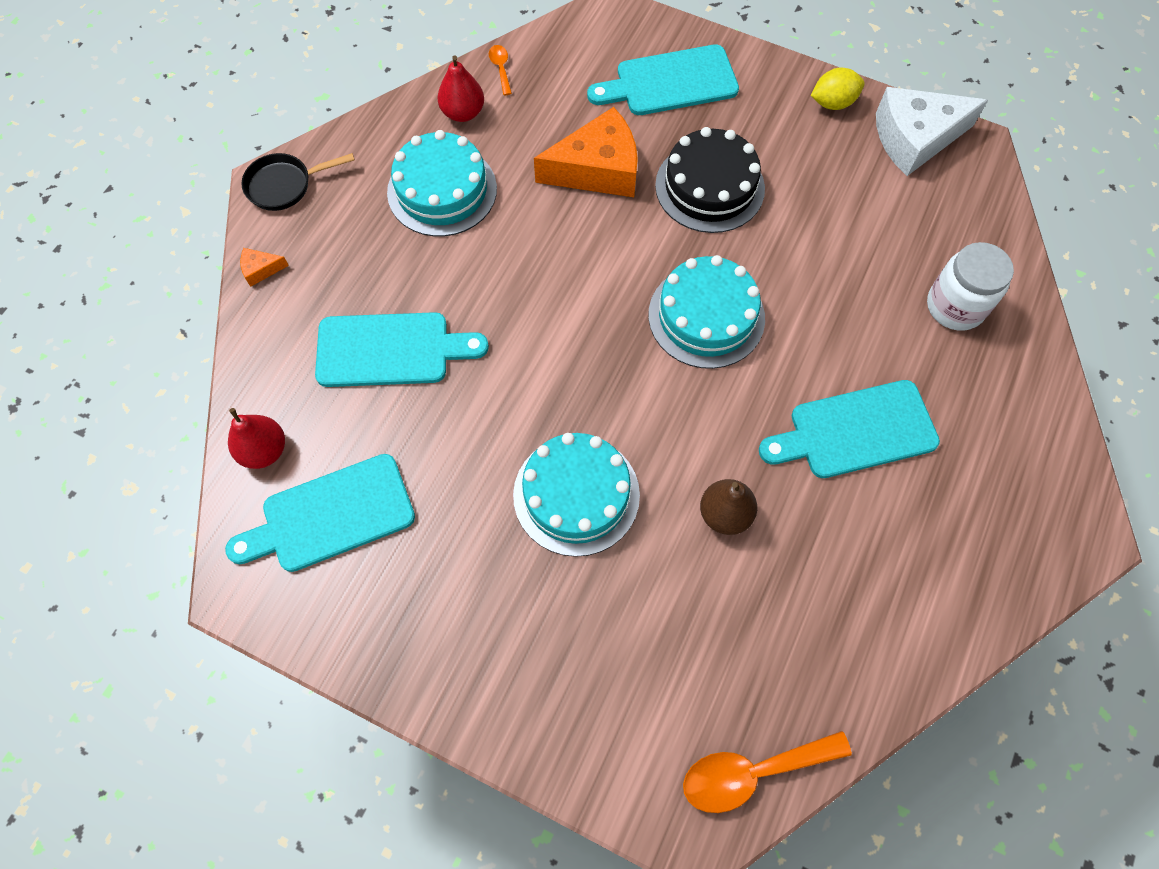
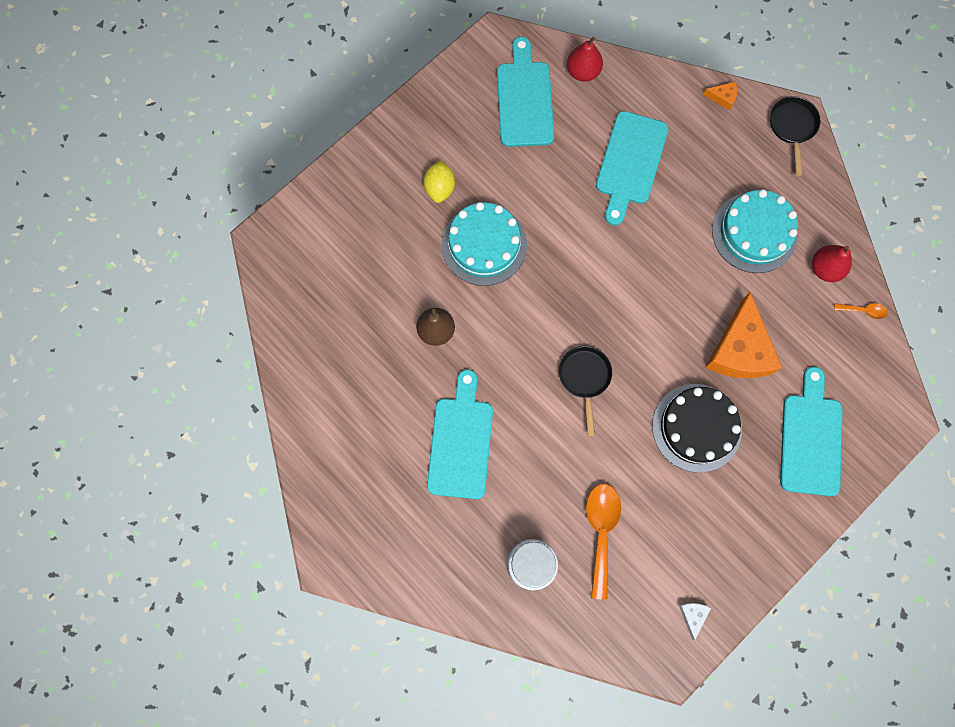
camera: 110 degrees right, 10 degrees up
orange cheese [240,248,289,287] -> orange cheese turned 90 degrees clockwise [703,81,737,110]
turquoise cake [648,255,765,369] -> black pan [559,346,612,437]
orange spoon [683,731,852,813] -> orange spoon moved to [586,484,621,600]
yellow lemon [811,68,865,110] -> yellow lemon moved to [423,160,455,203]
white cheese [876,87,988,176] -> white cheese [679,603,711,640], size x0.41

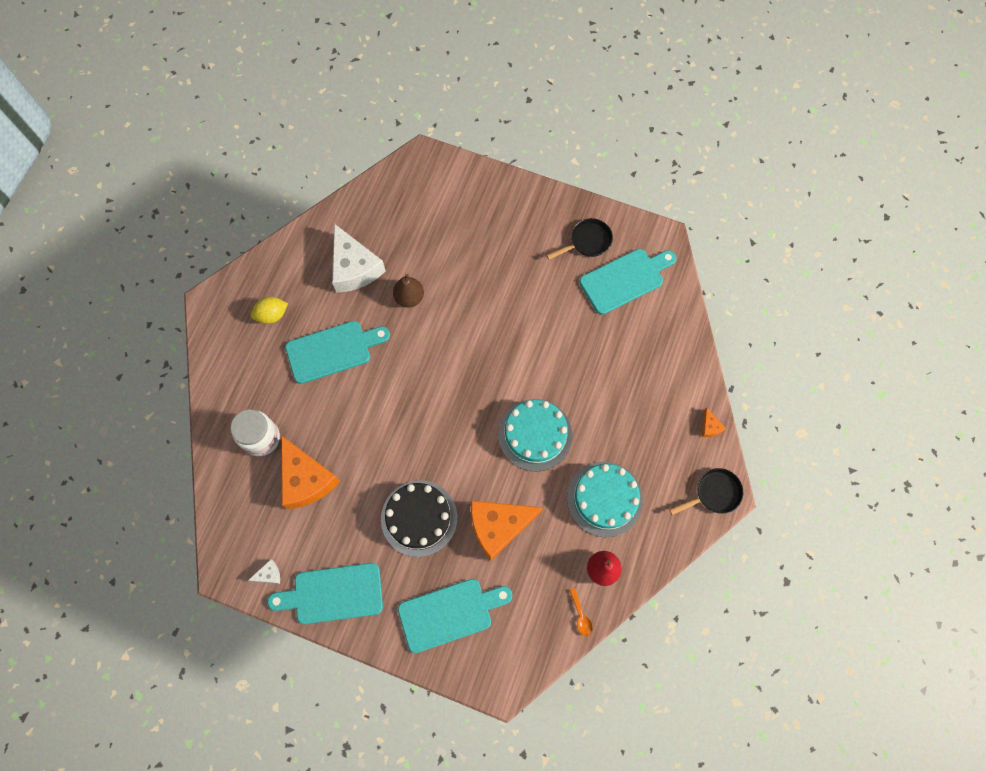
camera: 65 degrees right, 5 degrees down
yellow lemon [423,160,455,203] -> yellow lemon moved to [251,297,288,324]
turquoise cake [442,202,527,286] -> turquoise cake moved to [498,399,572,471]
black pan [559,346,612,437] -> black pan moved to [546,218,613,260]
red pear [567,37,603,82] -> none
orange spoon [586,484,621,600] -> orange cheese [281,435,340,509]
turquoise cutting board [596,111,669,226] -> turquoise cutting board moved to [267,563,383,624]
none -> white cheese [332,224,386,293]

